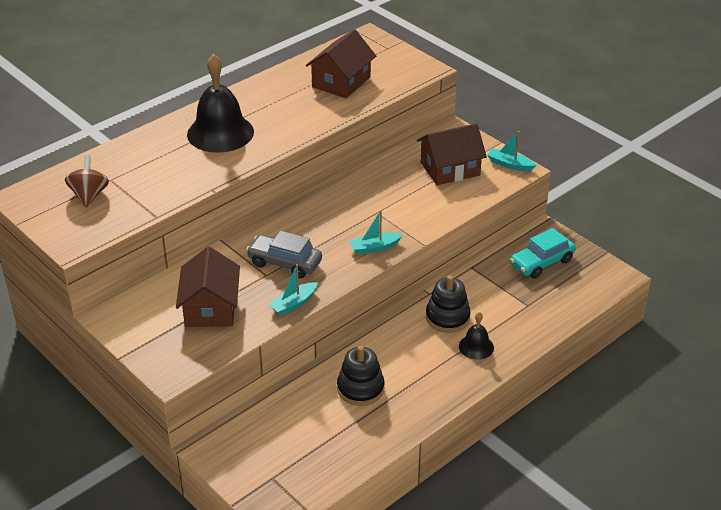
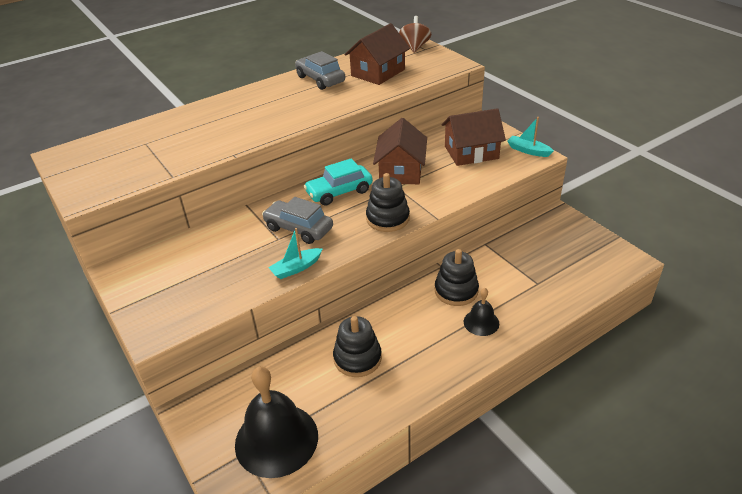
camera: 10 degrees right, 0 degrees up
brown spinning top [65,155,109,208] -> brown spinning top moved to [399,16,431,53]
brown house [176,246,240,327] -> brown house moved to [373,118,427,184]
black bell [187,54,254,152] -> black bell moved to [235,366,318,478]
turquoise boat [349,210,403,254] -> black stacking toy [366,173,410,232]
turquoise car [510,228,576,279] -> turquoise car moved to [304,158,373,206]
none -> grey car [295,51,345,90]

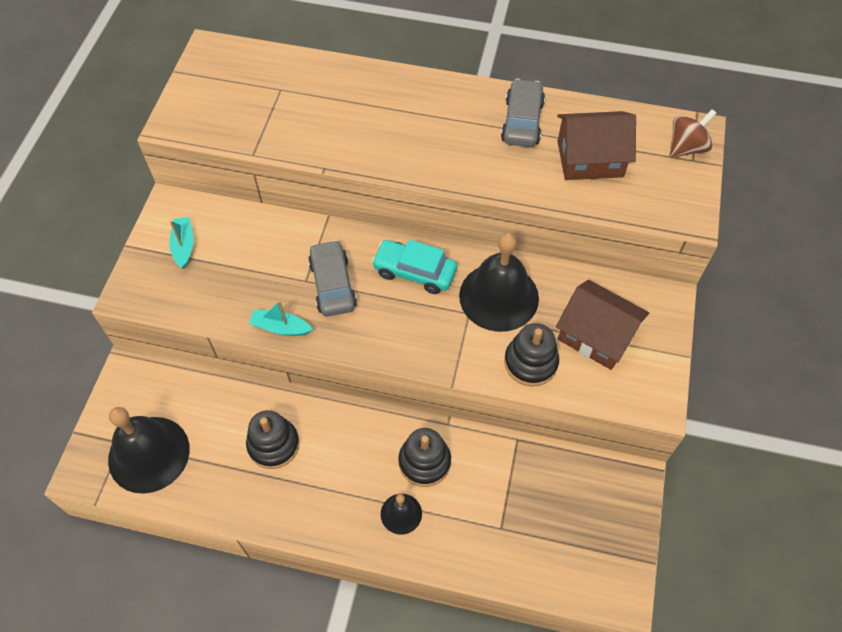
camera: 45 degrees right, 20 degrees up
black stacking toy [366,173,410,232] -> black stacking toy moved to [504,323,559,387]
brown house [373,118,427,184] -> black bell [459,233,539,332]
turquoise boat [507,117,554,157] -> turquoise boat moved to [169,217,193,269]

